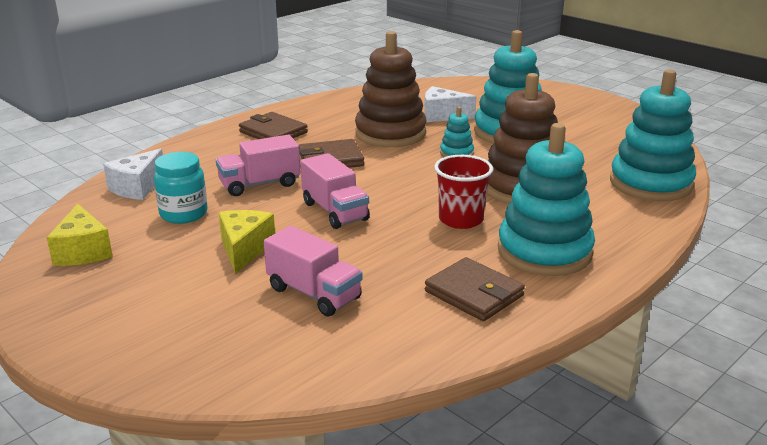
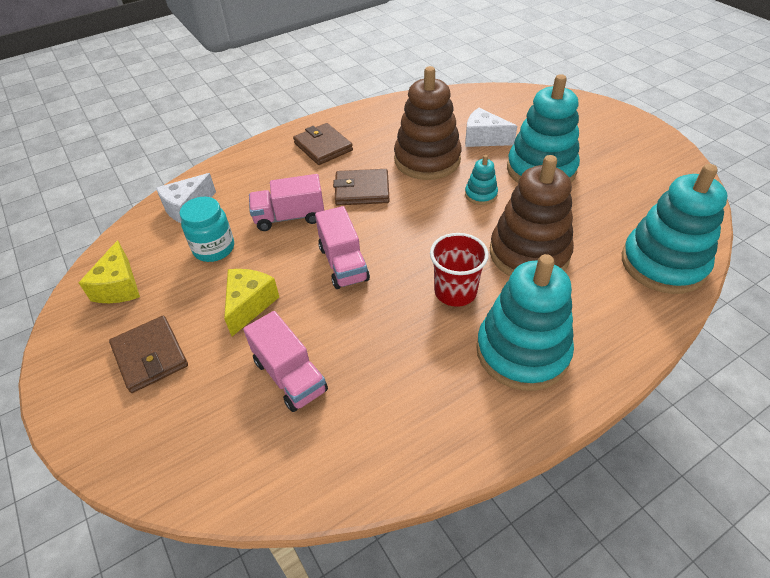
camera: 15 degrees right, 20 degrees up
brown wallet [425,257,525,321] -> brown wallet moved to [109,316,188,393]

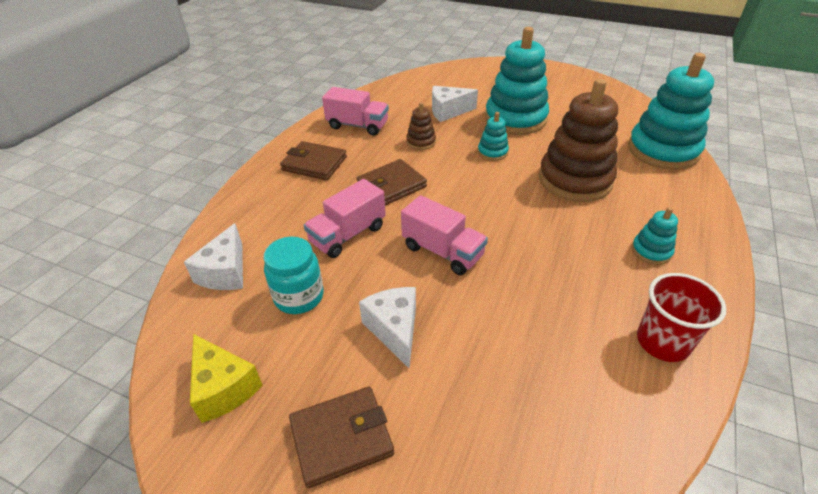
camera: 35 degrees left, 5 degrees down
brown wallet [109,316,188,393] -> brown wallet turned 45 degrees counterclockwise [289,386,394,488]
yellow cheese [224,269,279,336] -> white cheese [359,287,416,368]
pink truck [243,311,328,412] -> pink truck moved to [322,87,389,136]
brown stacking toy [394,66,462,180] -> brown stacking toy [406,102,436,150], size x0.45
red cup [430,233,489,307] -> red cup moved to [637,273,726,362]
turquoise stacking toy [476,254,574,391] -> turquoise stacking toy [632,207,678,265], size x0.45

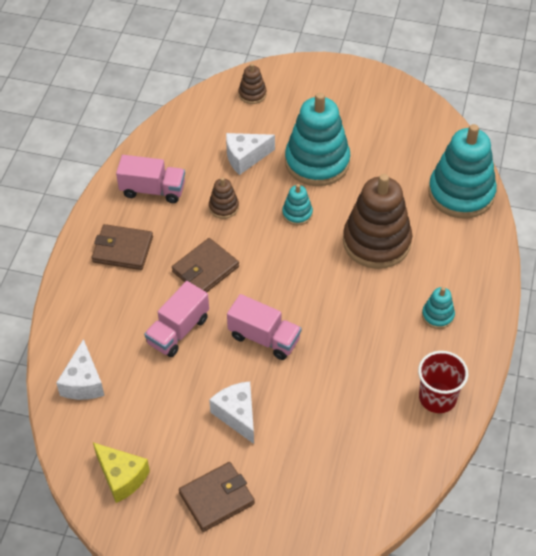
camera: 10 degrees left, 10 degrees up
turquoise jar [264,237,324,314] -> none
none -> brown stacking toy [238,63,267,104]

